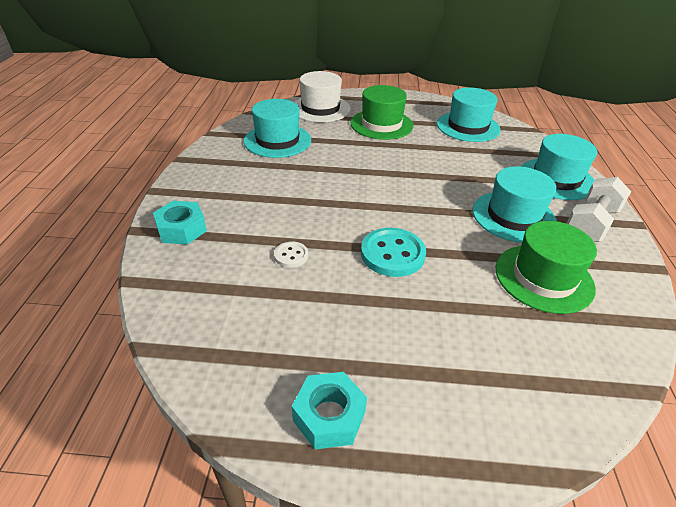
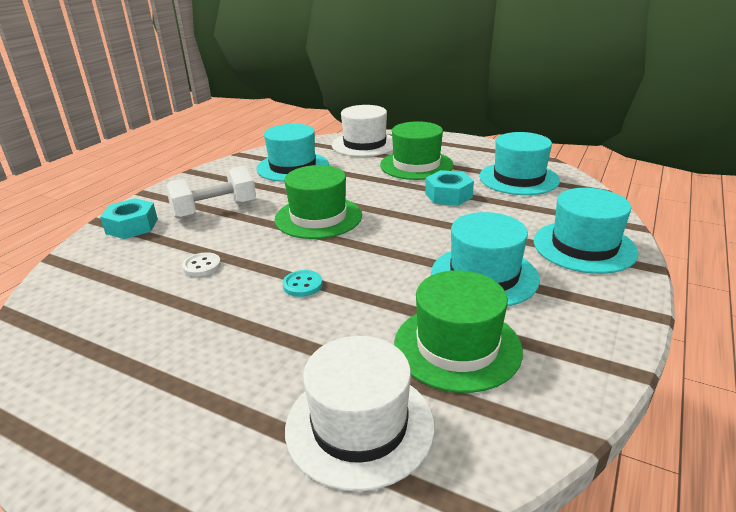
camera: 25 degrees right, 10 degrees down
turquoise nut [292,372,367,449] -> turquoise nut moved to [425,170,474,206]
turquoise button [361,228,426,277] -> turquoise button [283,270,323,297], size x0.52
white dumbbell [566,177,631,242] -> white dumbbell moved to [166,166,256,219]
none -> green hat [274,165,362,239]
none -> white hat [285,336,435,491]

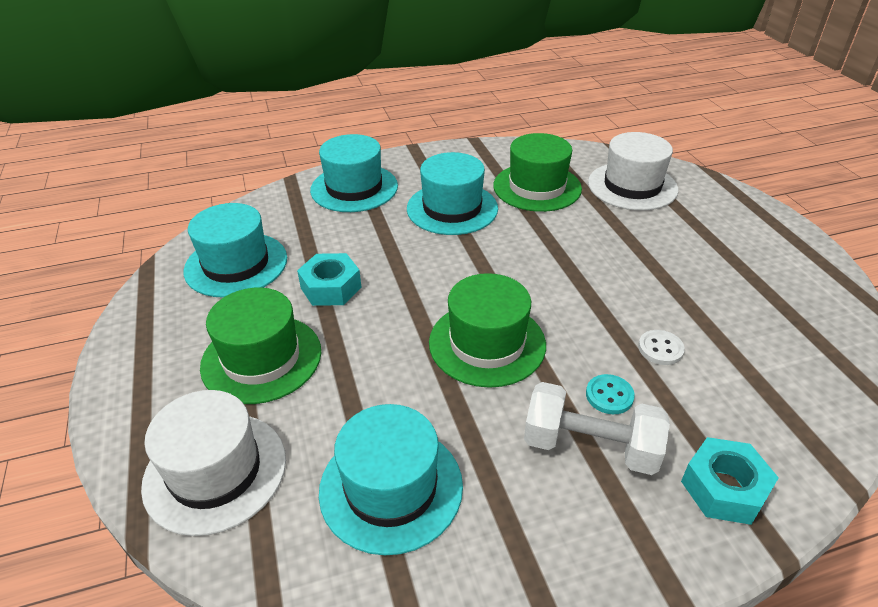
camera: 135 degrees left, 10 degrees up
turquoise button [283,270,323,297] -> turquoise button moved to [586,374,635,414]

